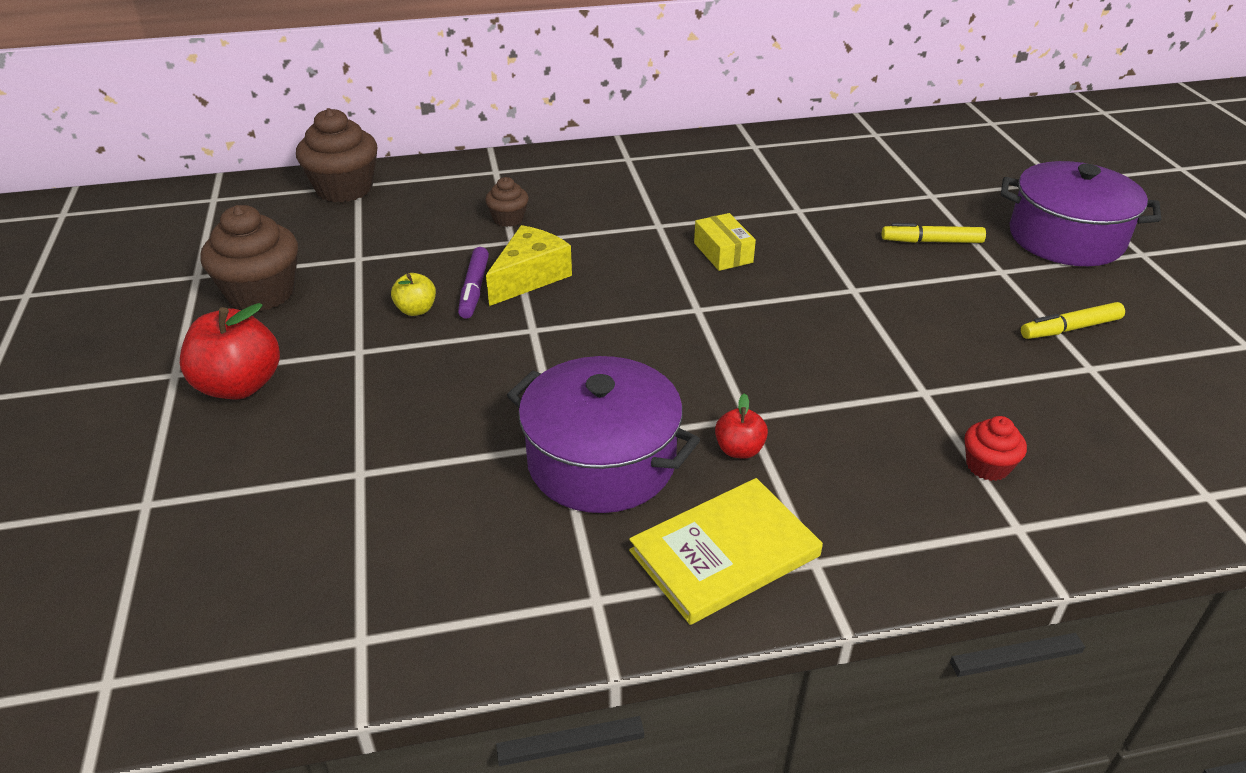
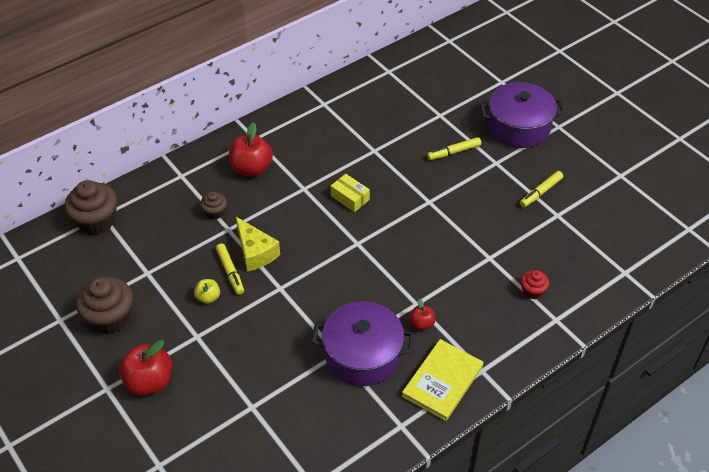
camera: 25 degrees left, 10 degrees up
purple marker [458,247,489,319] -> yellow marker [216,243,244,295]
yellow cheese [486,225,572,306] -> yellow cheese turned 135 degrees clockwise [236,217,280,272]
none -> red apple [229,122,273,177]

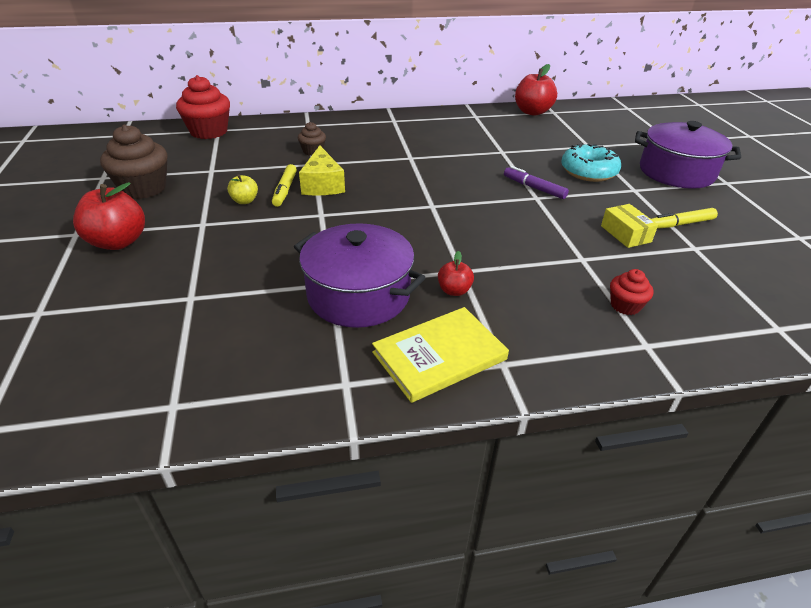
camera: 25 degrees right, 10 degrees down
brown cupcake [64,180,117,235] -> red cupcake [176,75,230,139]
red apple [229,122,273,177] -> red apple moved to [515,64,557,116]
yellow box [331,174,370,212] -> yellow box moved to [601,204,658,248]
yellow marker [427,137,481,160] -> turquoise donut [561,144,621,182]
none -> purple marker [504,166,569,199]

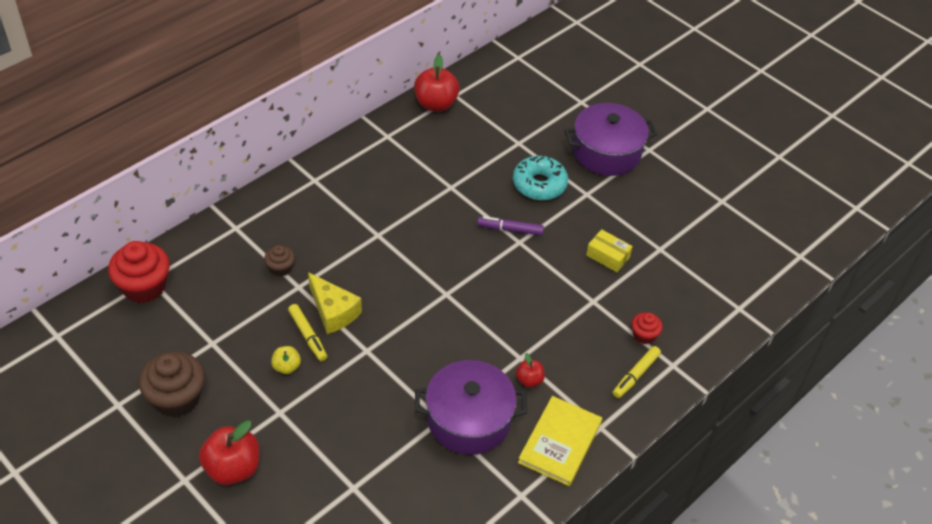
camera: 35 degrees left, 10 degrees up
yellow marker [652,208,718,229] -> yellow marker moved to [613,346,661,398]

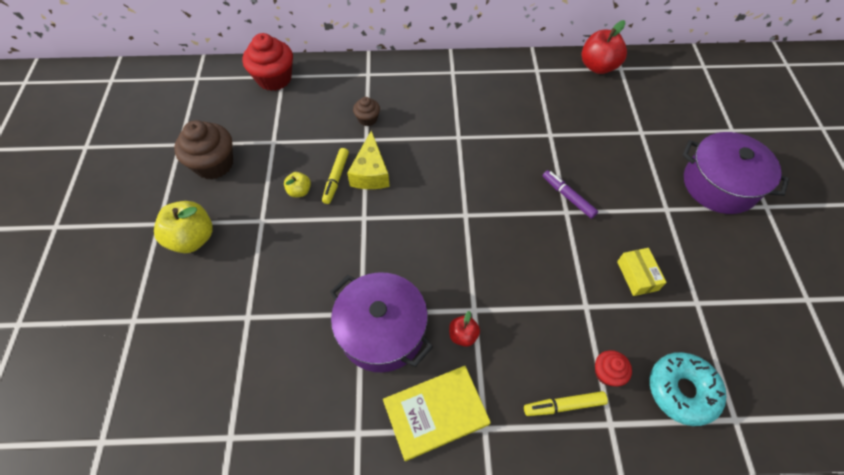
camera: 45 degrees right, 10 degrees up
red apple [199,420,259,485] -> yellow apple [154,201,213,253]
turquoise donut [513,156,568,200] -> turquoise donut moved to [650,352,726,426]

